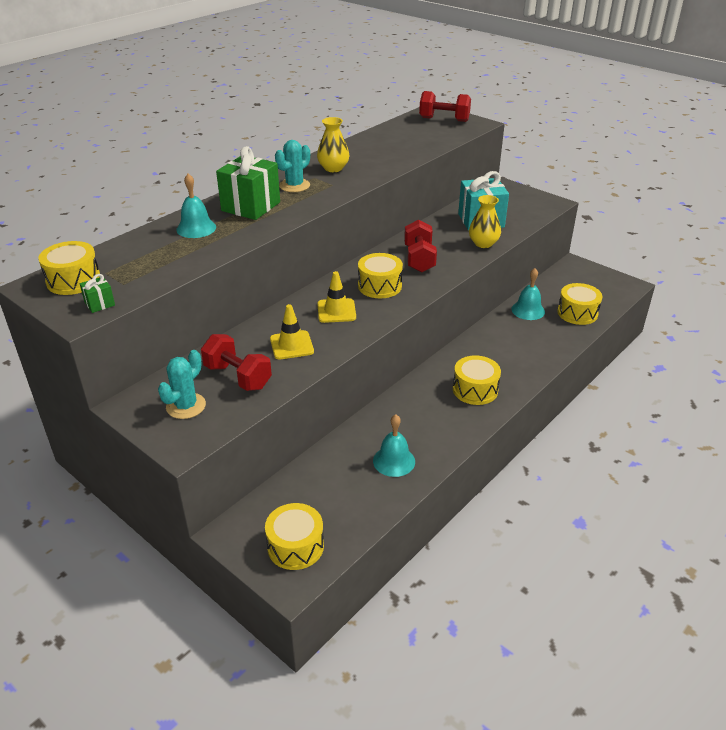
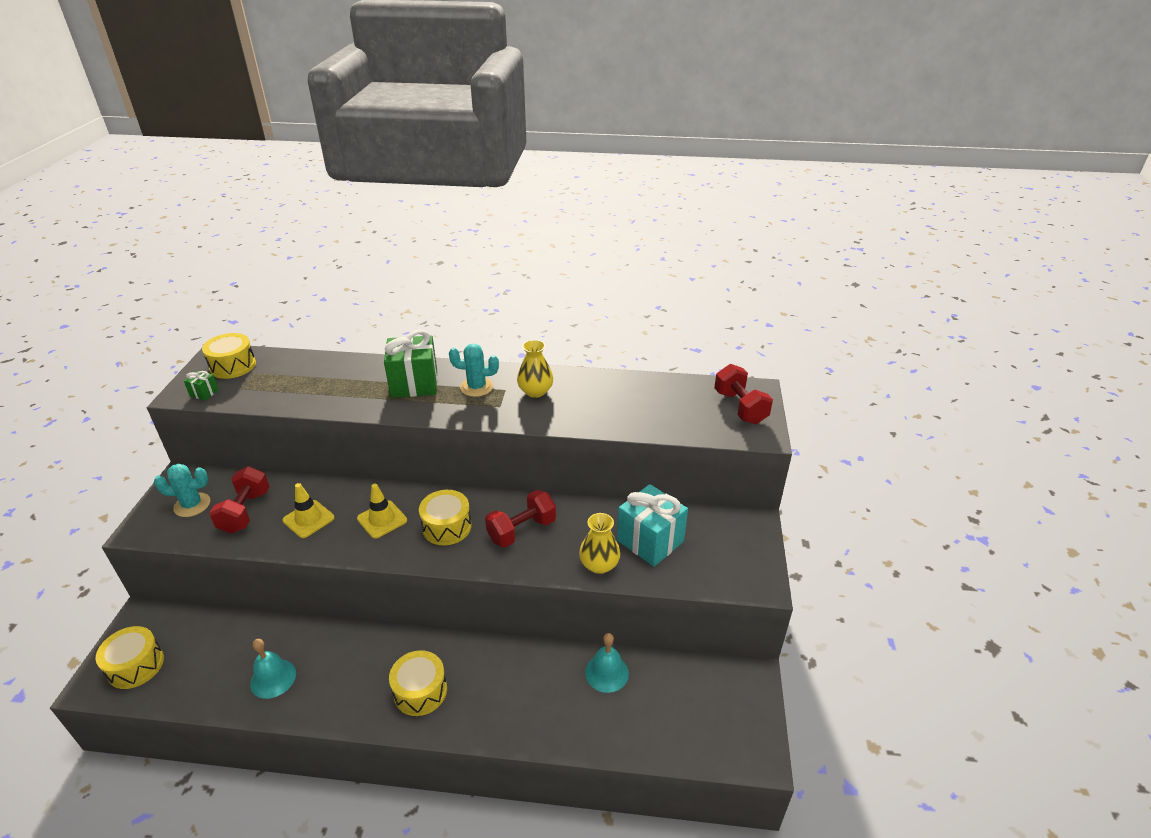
camera: 55 degrees right, 0 degrees up
turquoise bell [176,174,216,238] -> none
yellow drum [557,283,602,325] -> none

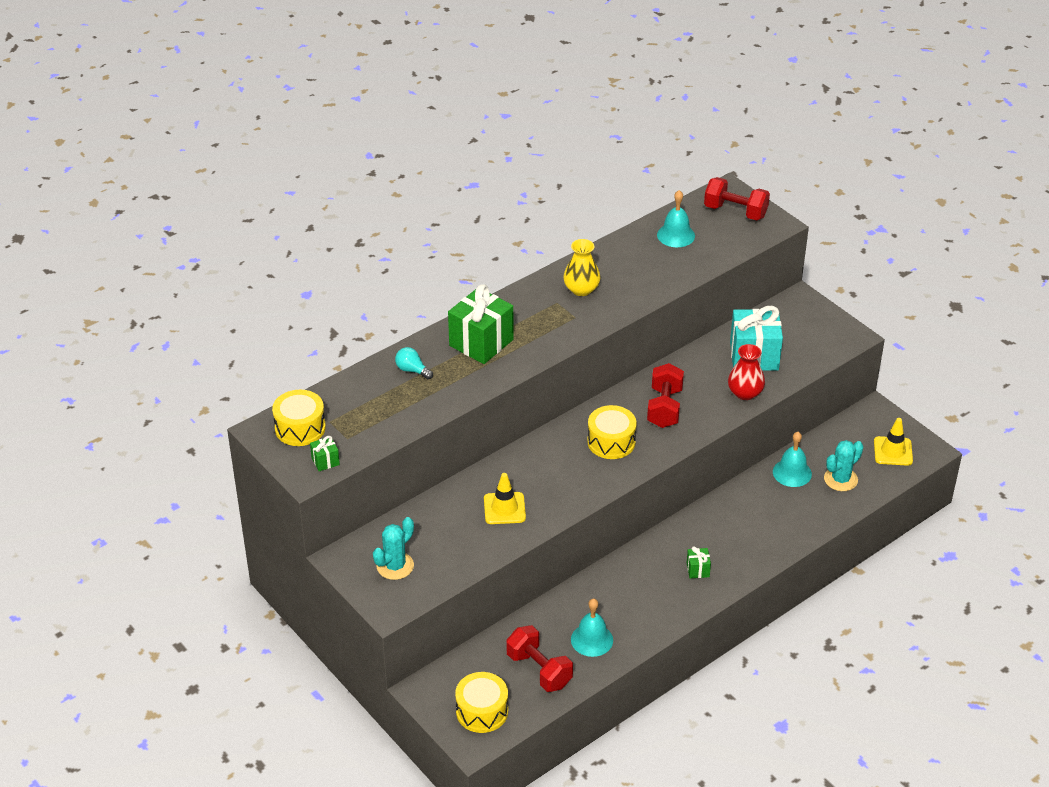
camera: 45 degrees left, 5 degrees up
red dumbbell [209,466,270,534] -> red dumbbell moved to [506,625,573,692]
yellow traffic cone [357,484,407,539] -> yellow traffic cone moved to [874,418,913,466]
yellow drum [389,650,447,716] -> green gift [687,546,711,578]
turquoise cactus [449,344,499,397] -> turquoise cactus moved to [824,440,863,491]
yellow vase [579,513,620,574] -> red vase [728,344,765,400]
none -> turquoise light bulb [395,347,433,379]
none -> turquoise bell [657,190,695,247]

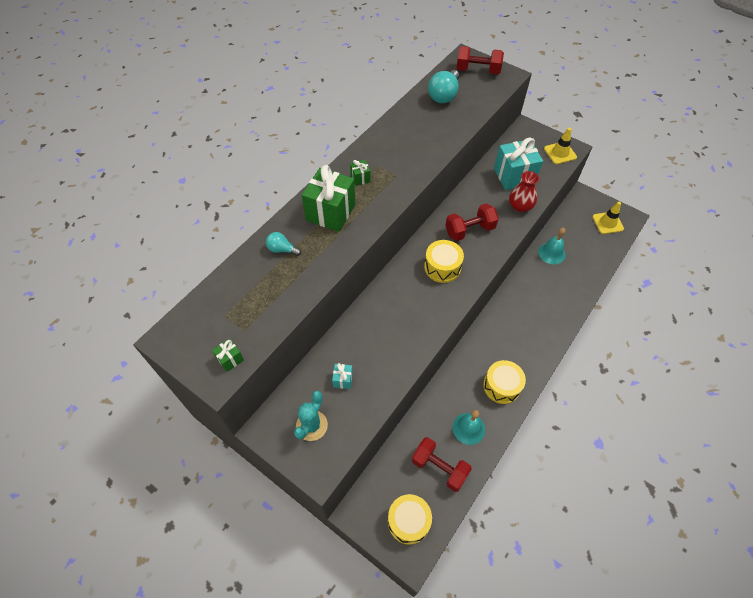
camera: 15 degrees left, 15 degrees up
yellow drum [272,390,326,446] -> yellow drum moved to [483,360,526,404]
yellow traffic cone [484,473,526,524] -> yellow traffic cone moved to [544,128,577,164]
yellow vase [563,239,600,296] -> none
red dumbbell [647,363,684,428] -> red dumbbell turned 75 degrees clockwise [445,203,499,241]
turquoise bell [657,190,695,247] -> turquoise light bulb [428,70,459,103]
green gift [687,546,711,578] -> green gift moved to [350,160,371,186]
turquoise cactus [824,440,863,491] -> none
none -> turquoise gift [332,363,353,389]

